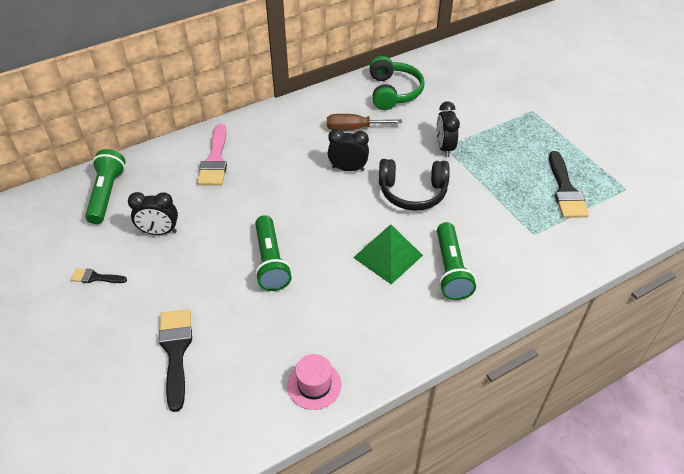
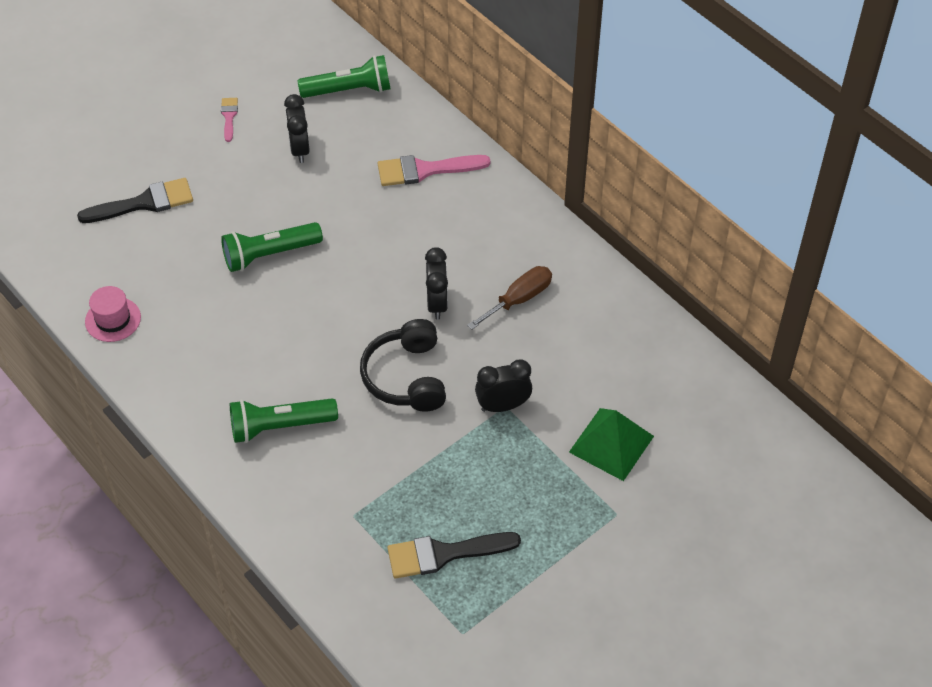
camera: 80 degrees right, 5 degrees up
black brush [71,268,127,283] -> pink brush [221,98,238,142]
brown screwdriver [327,114,402,130] -> brown screwdriver turned 60 degrees clockwise [467,266,552,330]
green pyramid [353,224,423,284] -> green pyramid moved to [569,408,654,481]
green headphones [369,56,424,110] -> none

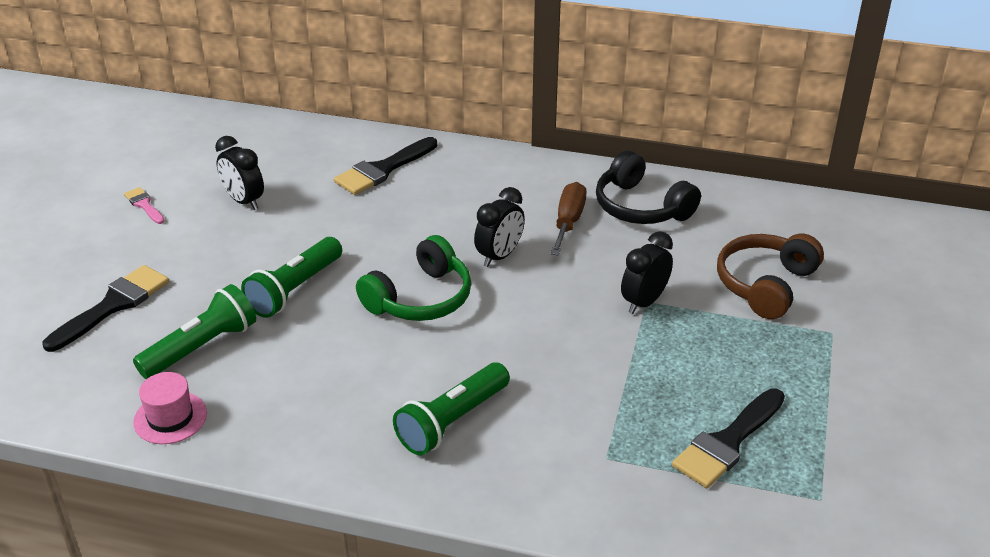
camera: 35 degrees left, 15 degrees down
green flashlight [297,55,390,98] -> green flashlight moved to [133,284,256,379]
black headphones [360,319,446,412] -> black headphones moved to [596,150,701,224]
pink brush [378,155,490,186] -> black brush [334,137,437,195]
black clock [425,247,448,320] -> black clock turned 75 degrees clockwise [474,187,525,267]
green pyramid [569,408,654,481] -> brown headphones [717,233,824,319]
none -> green headphones [356,235,471,321]

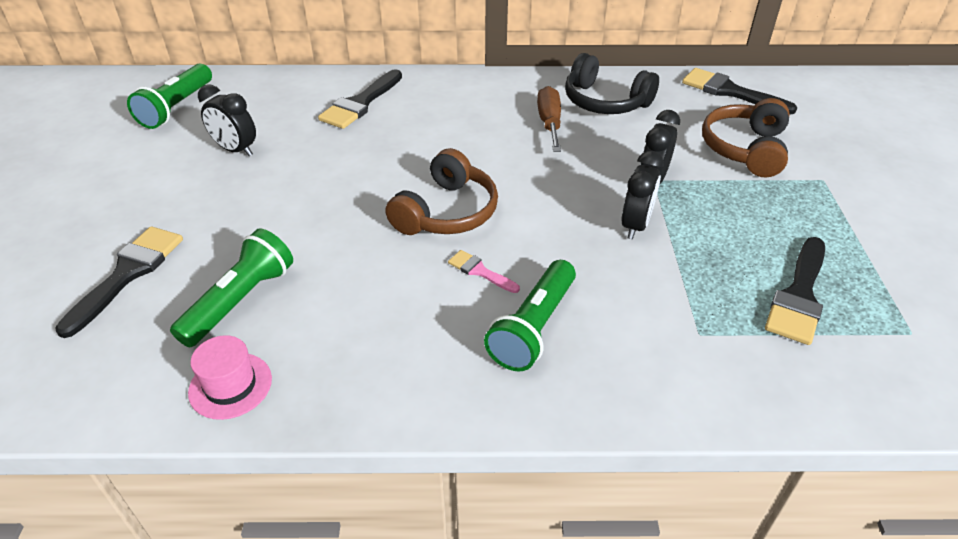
camera: 15 degrees left, 5 degrees up
pink brush [124,187,165,224] -> pink brush moved to [448,250,520,293]
green flashlight [241,237,342,318] -> green flashlight moved to [127,64,212,129]
green headphones [356,235,471,321] -> brown headphones [385,148,498,235]
black clock [474,187,525,267] -> black clock moved to [622,151,664,240]
none -> black brush [682,68,797,114]

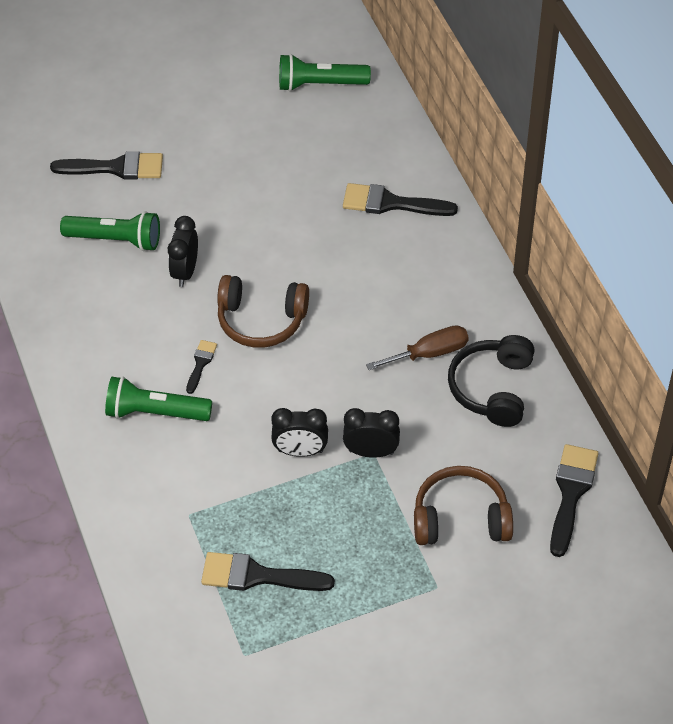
camera: 70 degrees right, 10 degrees up
pink hat [188,335,272,420] -> none
black clock [198,84,256,156] -> black clock moved to [168,216,198,287]
pink brush [448,250,520,293] -> black brush [186,340,217,394]

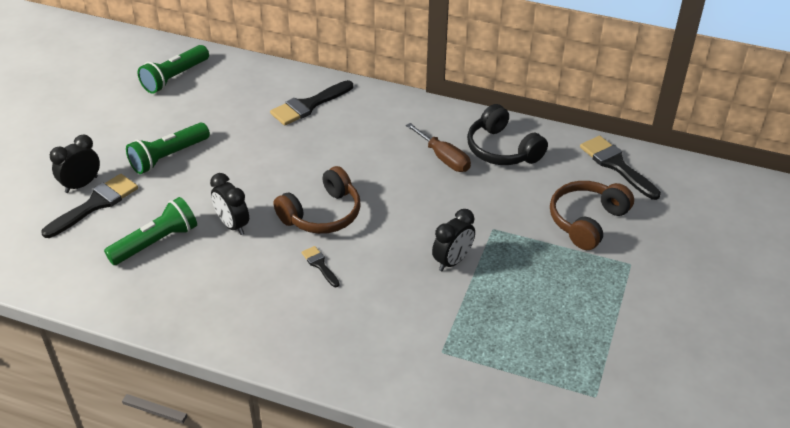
camera: 50 degrees left, 10 degrees down
green flashlight [105,376,212,421] -> green flashlight moved to [126,123,210,174]
black brush [201,552,335,591] -> none
black clock [343,408,400,458] -> black clock moved to [50,135,100,193]
brown screwdriver [366,325,469,370] -> brown screwdriver turned 120 degrees clockwise [406,123,471,172]

